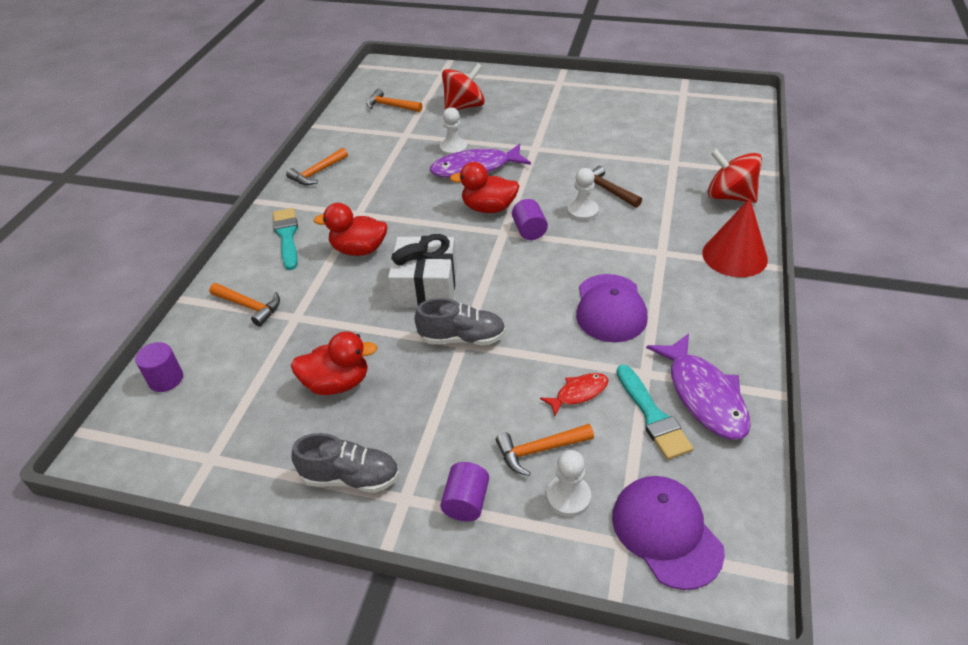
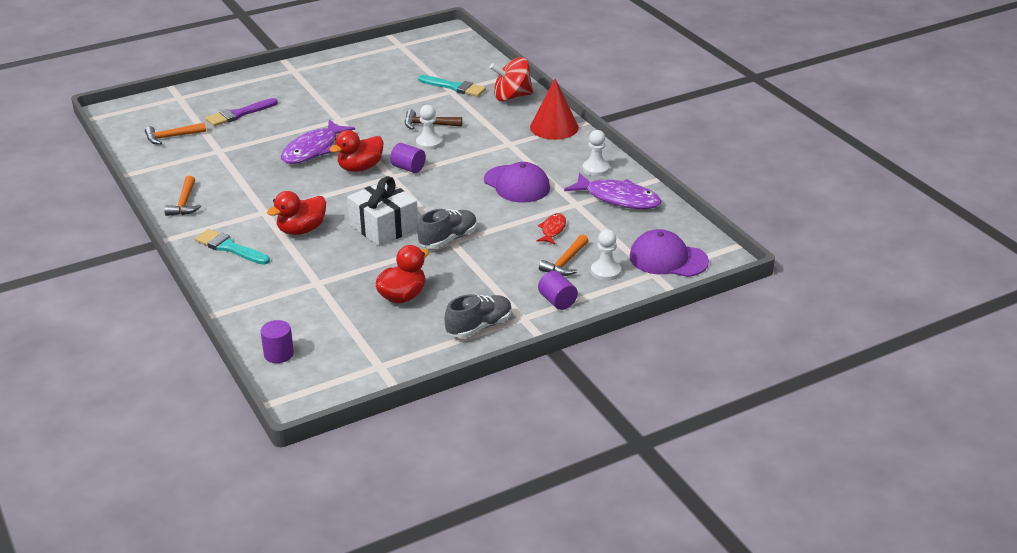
camera: 45 degrees left, 10 degrees down
orange hammer [209,283,280,327] -> none
white pawn [440,107,467,156] -> white pawn moved to [583,130,610,176]
red spinning top [442,63,485,110] -> purple brush [206,98,278,126]
turquoise brush [616,365,693,460] -> turquoise brush moved to [418,75,486,97]

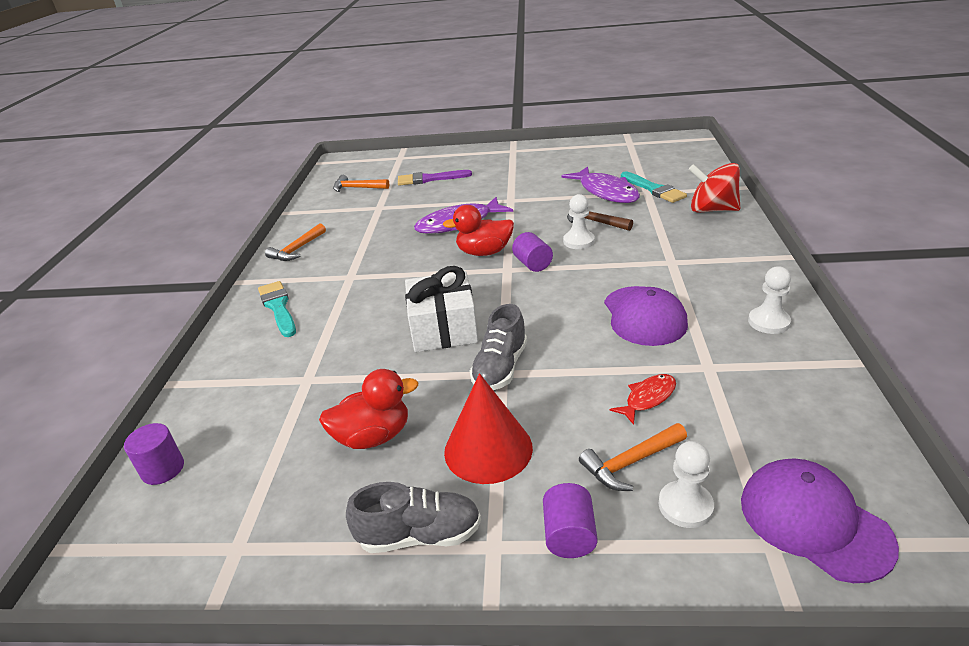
camera: 35 degrees right, 0 degrees up
red duck [267,191,326,235] -> none
grey shoe [417,209,477,248] -> grey shoe turned 120 degrees clockwise [470,304,527,390]
red cone [530,79,579,140] -> red cone moved to [444,373,533,484]
purple fish [564,173,662,209] -> purple fish moved to [561,166,640,203]

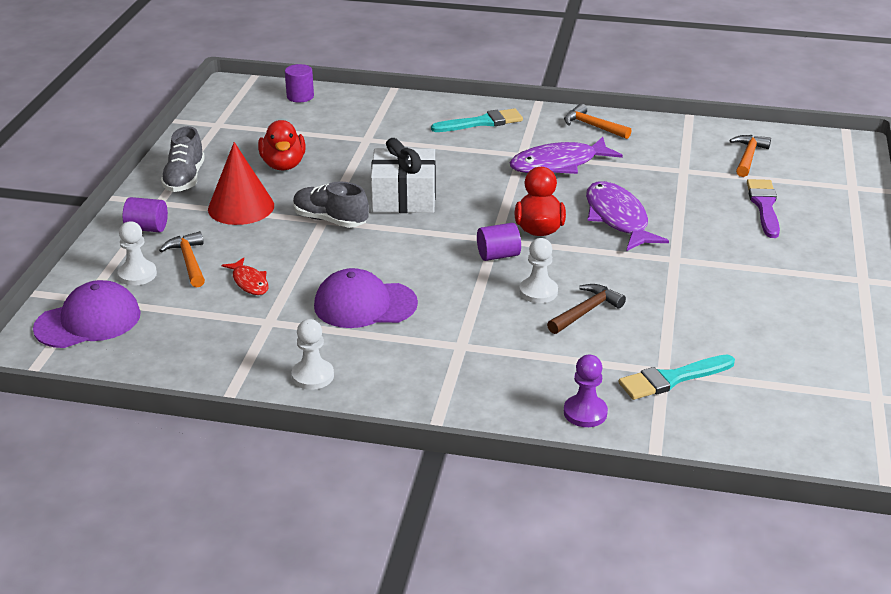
camera: 95 degrees right, 0 degrees up
purple fish [561,166,640,203] -> purple fish moved to [509,137,623,174]
red spinning top [689,163,740,213] -> purple pawn [564,355,608,427]

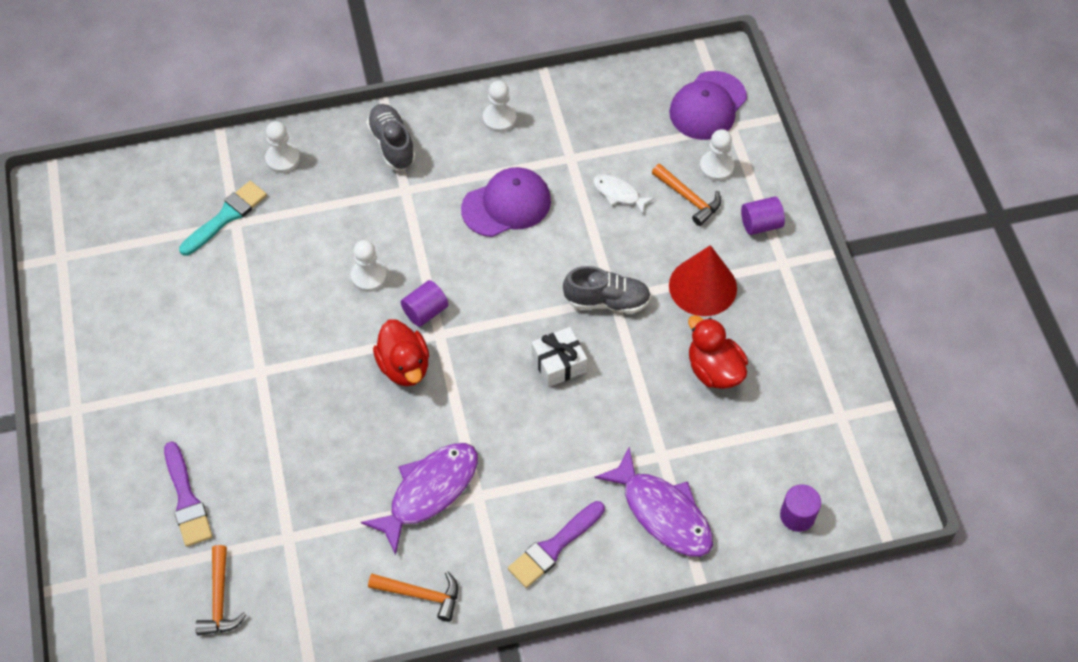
camera: 155 degrees right, 25 degrees up
grey shoe [161,126,205,192] -> grey shoe moved to [366,104,416,170]
red fish [221,257,268,295] -> white fish [593,175,654,215]
white gift [371,138,436,213] -> white gift [532,327,587,387], size x0.65
turquoise brush [431,108,523,132] -> purple brush [508,501,605,588]
brown hammer [547,284,626,334] -> none
purple pawn [564,355,608,427] -> white pawn [265,121,300,173]
purple fish [586,181,669,251] -> purple fish moved to [594,447,713,557]

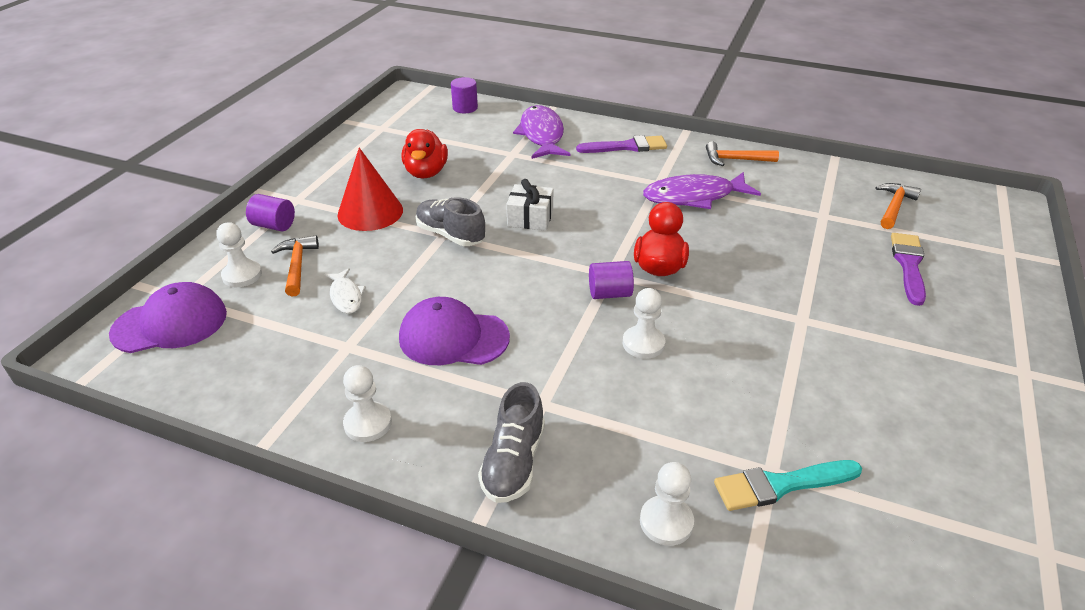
camera: 145 degrees left, 20 degrees down
orange hammer [368,571,458,622] -> orange hammer turned 45 degrees counterclockwise [706,142,779,166]

